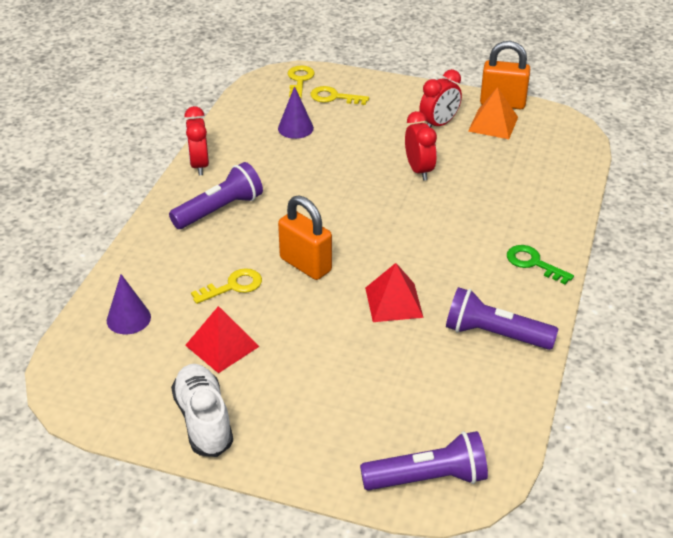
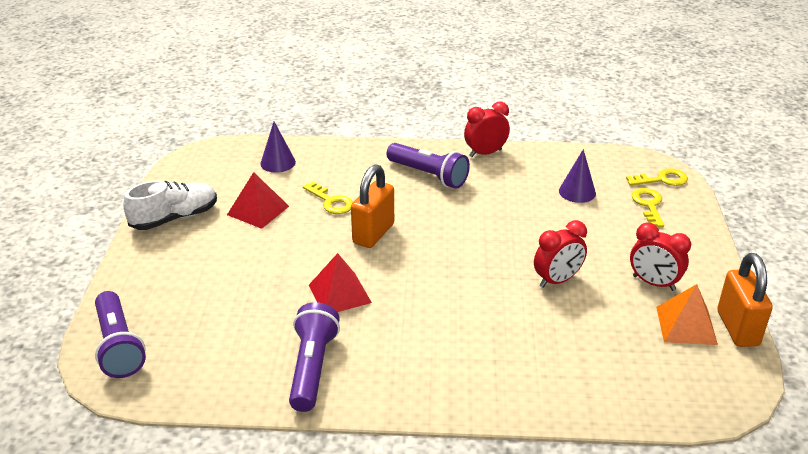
camera: 75 degrees right, 5 degrees down
green key [507,245,574,285] -> none

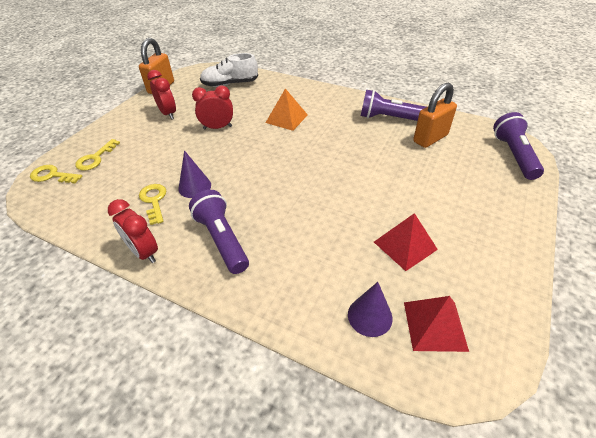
camera: 155 degrees left, 10 degrees up
white shoe [123,181,217,230] -> white shoe moved to [200,53,258,87]
purple flashlight [289,302,340,412] -> purple flashlight turned 75 degrees clockwise [361,90,426,121]
yellow key [303,181,353,214] -> yellow key moved to [139,184,166,225]
red pyramid [309,253,372,312] -> red pyramid moved to [404,296,469,352]
orange padlock [351,164,394,248] -> orange padlock moved to [413,83,457,148]
red clock [464,102,510,157] -> red clock turned 45 degrees clockwise [108,199,158,263]
purple cone [559,149,596,203] -> purple cone moved to [179,150,211,198]
orange pyramid [656,284,718,345] -> orange pyramid moved to [266,88,308,131]

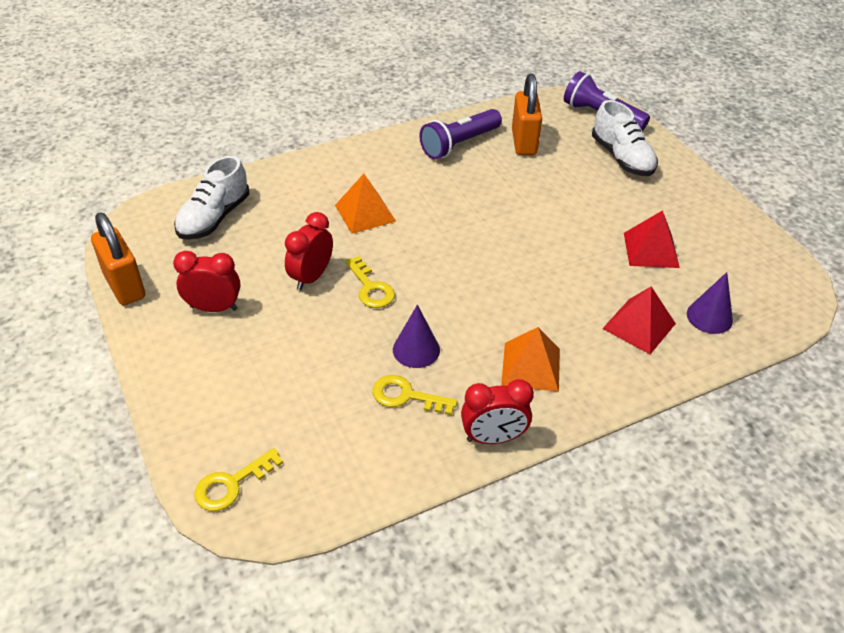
camera: 55 degrees left, 0 degrees up
yellow key [75,139,120,171] -> yellow key moved to [345,256,395,308]
purple flashlight [189,190,249,274] -> orange pyramid [501,327,560,392]
red pyramid [404,296,469,352] -> red pyramid moved to [602,287,676,354]
none -> white shoe [592,100,658,176]

